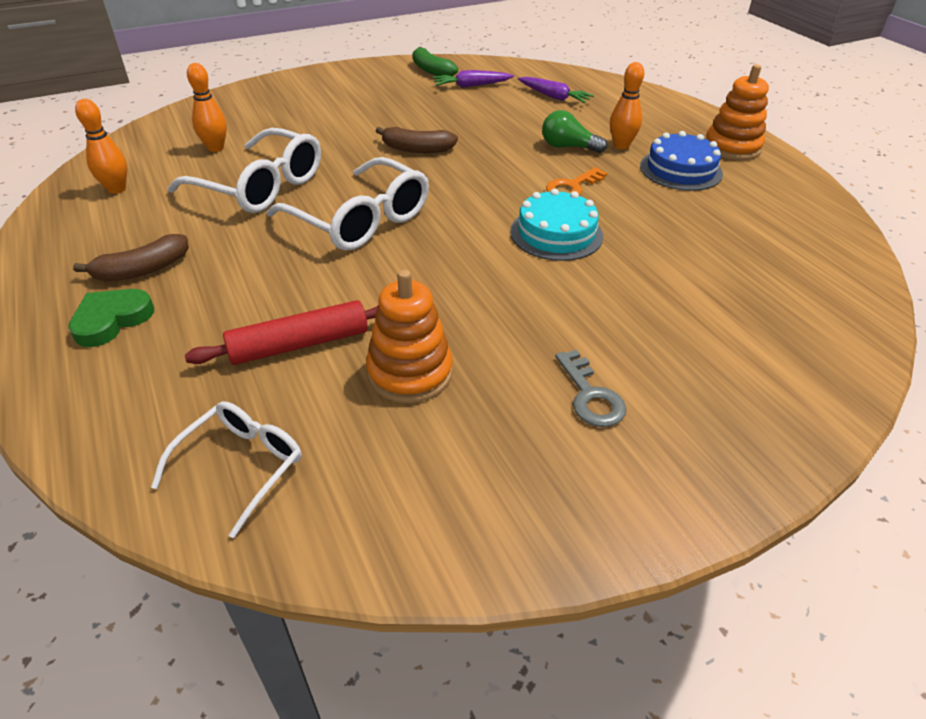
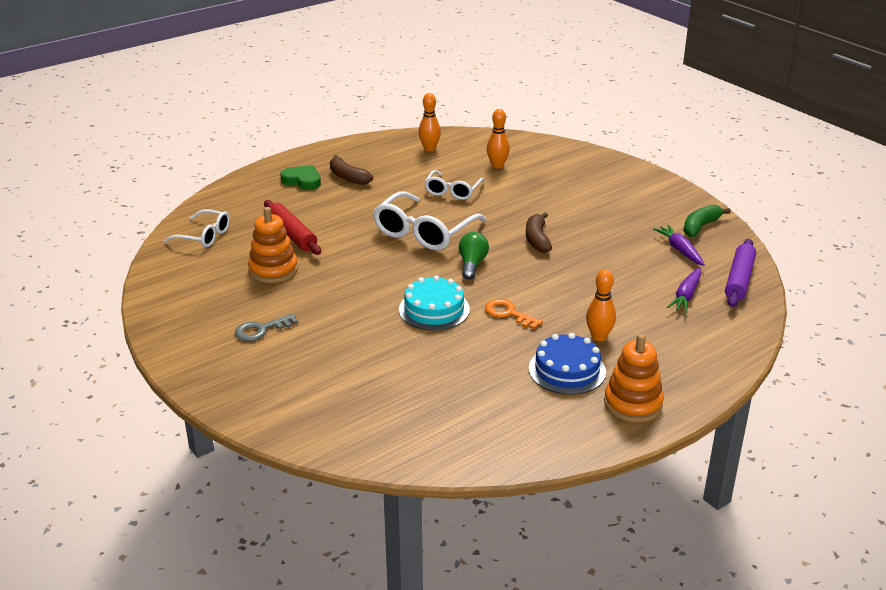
camera: 80 degrees right, 10 degrees down
white glasses [168,128,321,213] -> white glasses [425,170,485,200], size x0.60
green light bulb [542,110,607,153] -> green light bulb moved to [459,232,489,280]
none -> purple rolling pin [725,239,756,307]

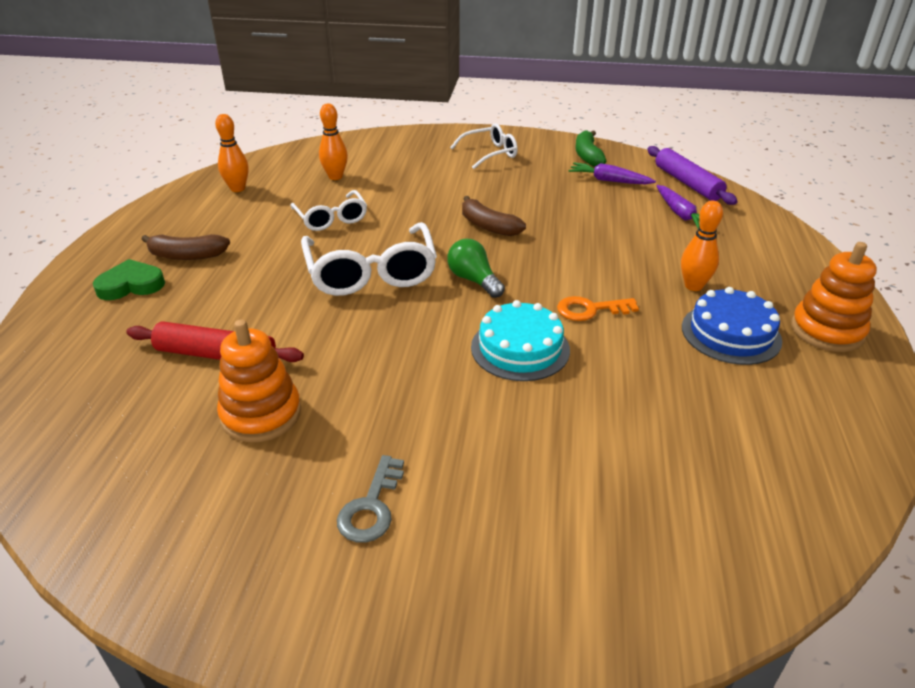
camera: 45 degrees left, 5 degrees up
white glasses [164,209,230,247] -> white glasses moved to [450,123,518,169]

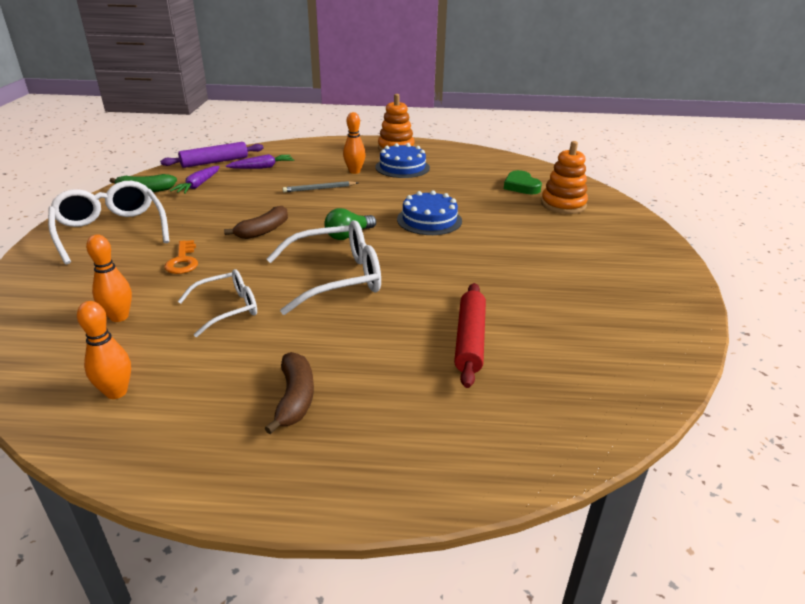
camera: 95 degrees left, 5 degrees down
green heart [93,259,165,300] -> green heart moved to [504,170,542,194]
orange stacking toy [217,319,301,442] -> orange stacking toy moved to [541,141,588,214]
grey key [337,455,404,543] -> none
white glasses [450,123,518,169] -> white glasses [48,181,170,264], size x1.66
turquoise cake [471,300,570,381] -> blue cake [397,190,462,235]
orange key [557,296,639,321] -> orange key moved to [164,240,198,274]
none -> grey pencil [282,181,358,192]

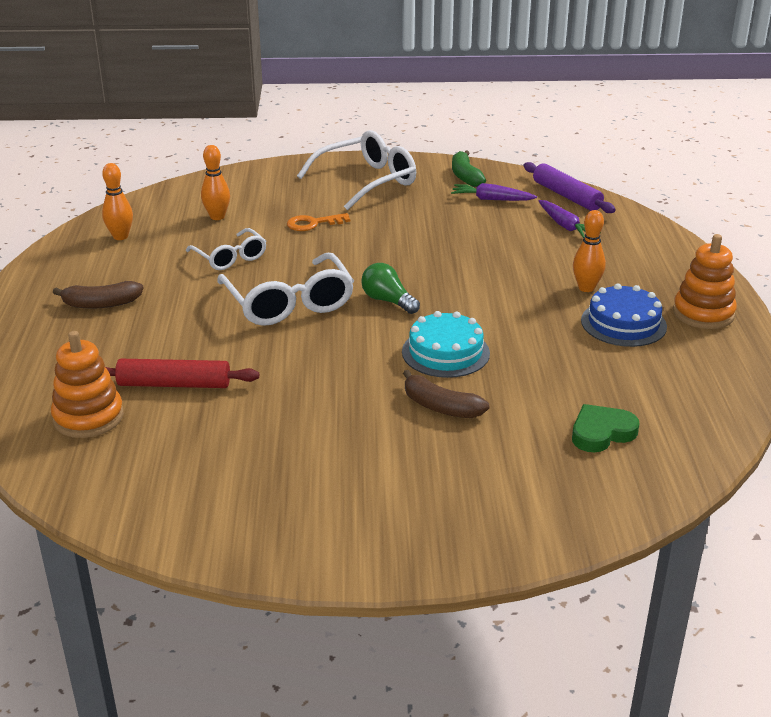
camera: 85 degrees right, 0 degrees up
brown banana [224,206,288,239] -> brown banana moved to [403,370,489,418]
grey pencil [282,181,358,192] -> none
blue cake [397,190,462,235] -> turquoise cake [402,311,490,378]
orange stacking toy [541,141,588,214] -> orange stacking toy moved to [51,331,124,438]

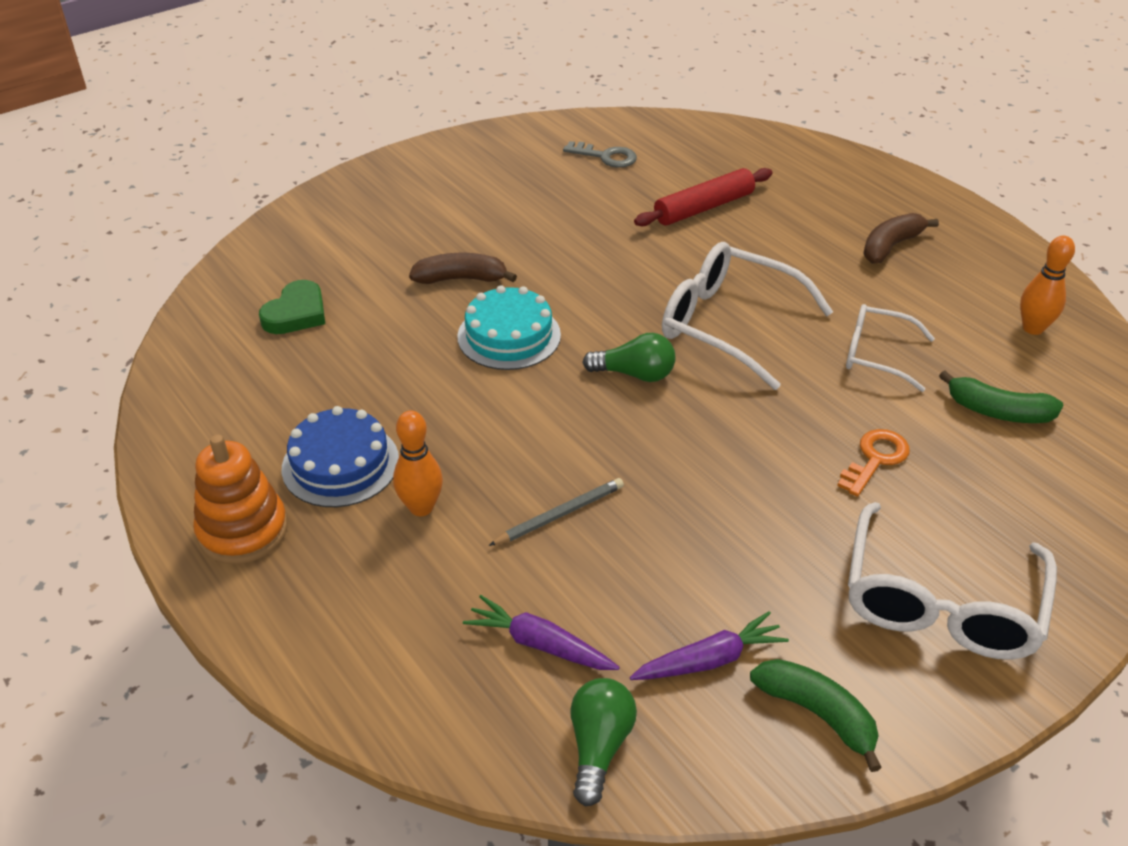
camera: 145 degrees right, 10 degrees up
orange stacking toy [51,331,124,438] -> none
orange bowling pin [201,145,230,220] -> green banana [939,371,1064,423]
purple rolling pin [524,162,616,213] -> green light bulb [570,678,637,806]
none -> grey pencil [488,478,624,546]
none -> grey key [563,141,637,168]

